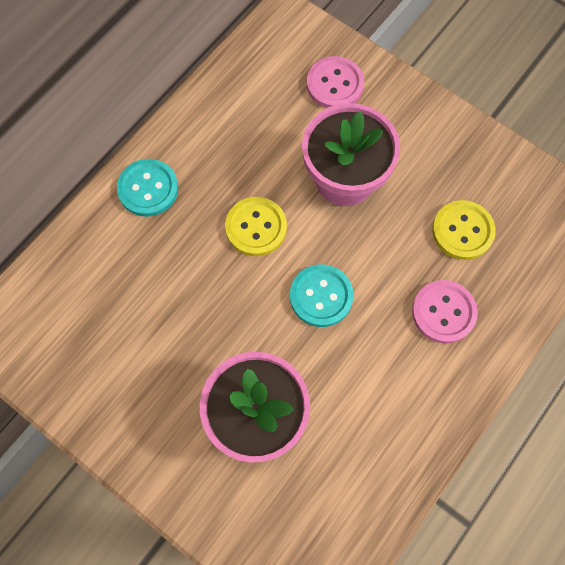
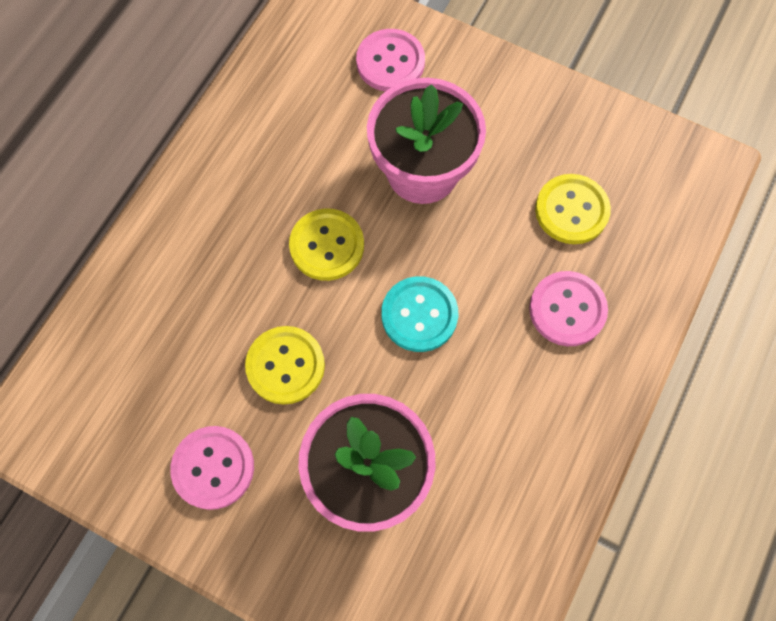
camera: 10 degrees left, 0 degrees up
turquoise button [117,159,178,217] -> none
none -> pink button [170,426,254,510]
none -> yellow button [245,326,325,405]

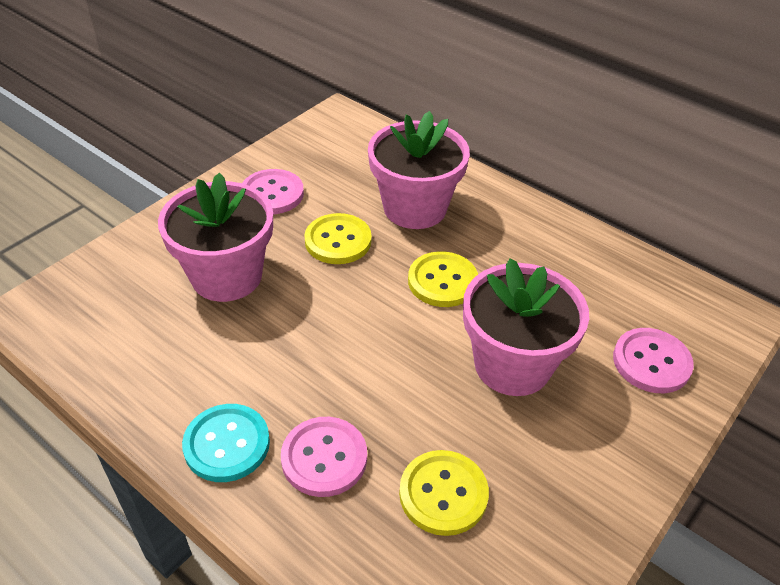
camera: 100 degrees right, 25 degrees down
turquoise button [381,276,458,352] -> turquoise button moved to [182,404,270,482]
none -> pink flower pot [368,111,470,229]

